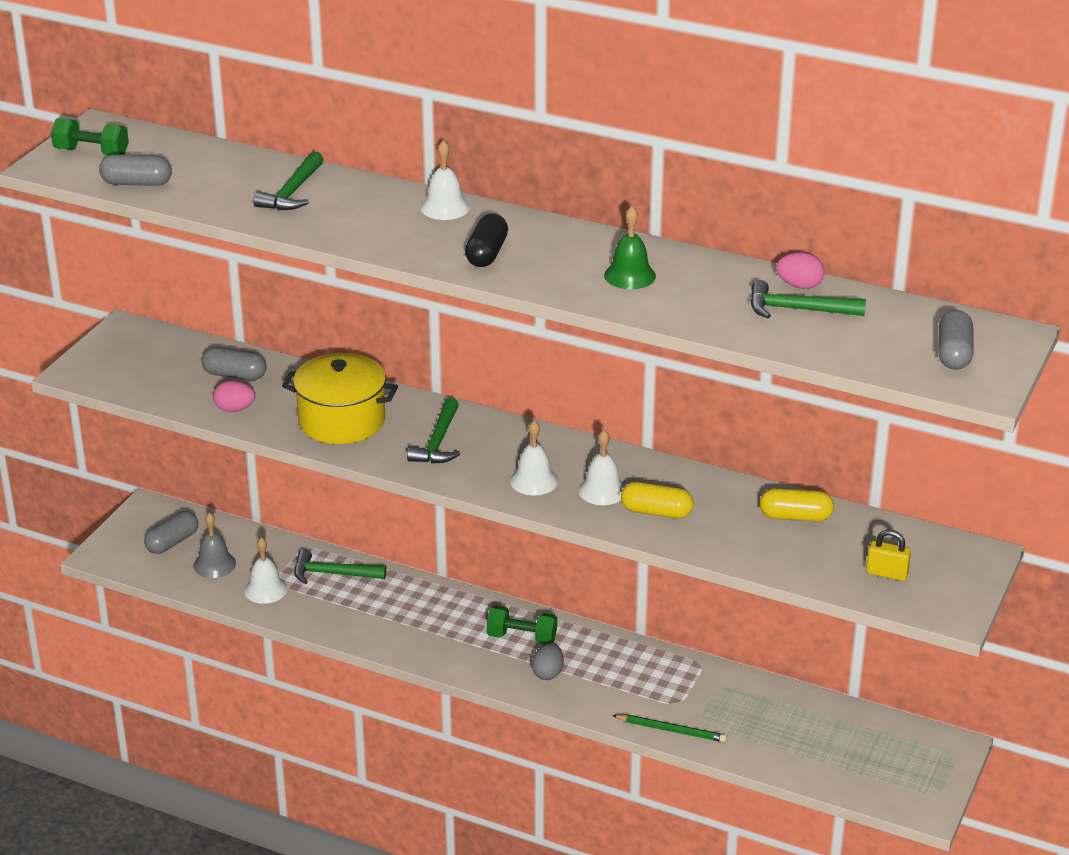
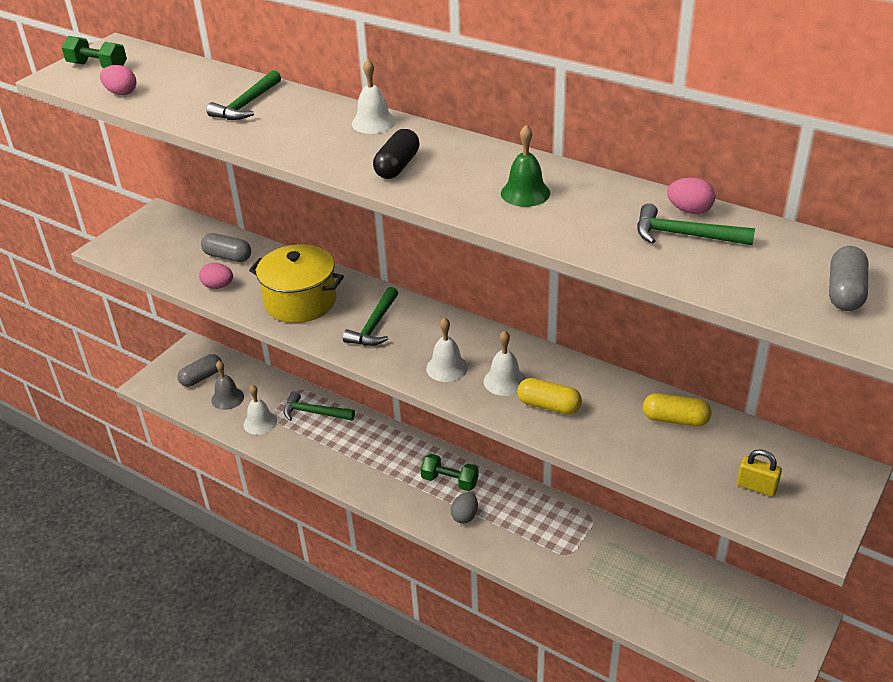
camera: 10 degrees right, 5 degrees up
grey capsule [99,154,172,186] -> pink egg [100,65,137,95]
green pencil [612,715,727,742] -> none

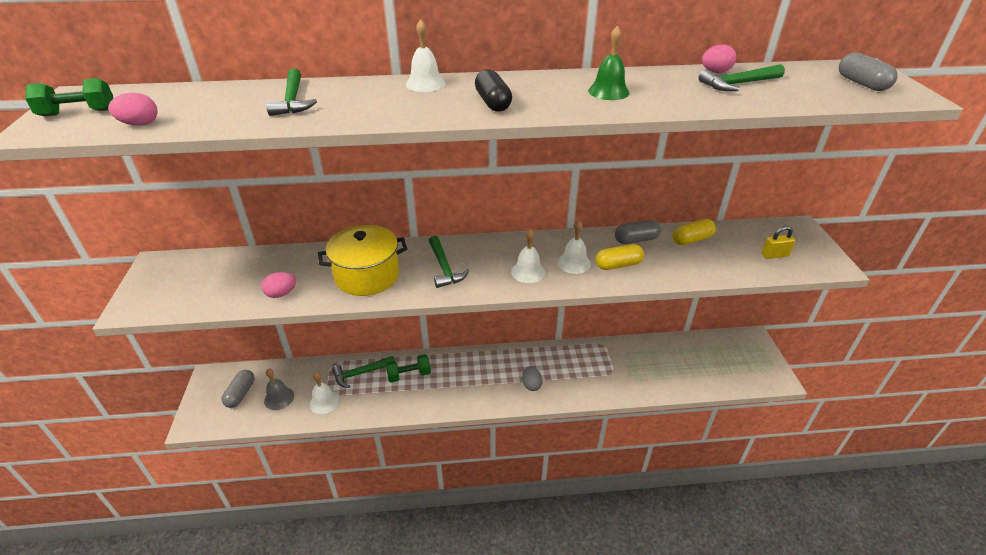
camera: 40 degrees left, 0 degrees up
grey capsule [201,233,251,262] -> grey capsule moved to [615,220,661,244]
green dumbbell [420,454,479,491] -> green dumbbell moved to [386,354,431,383]

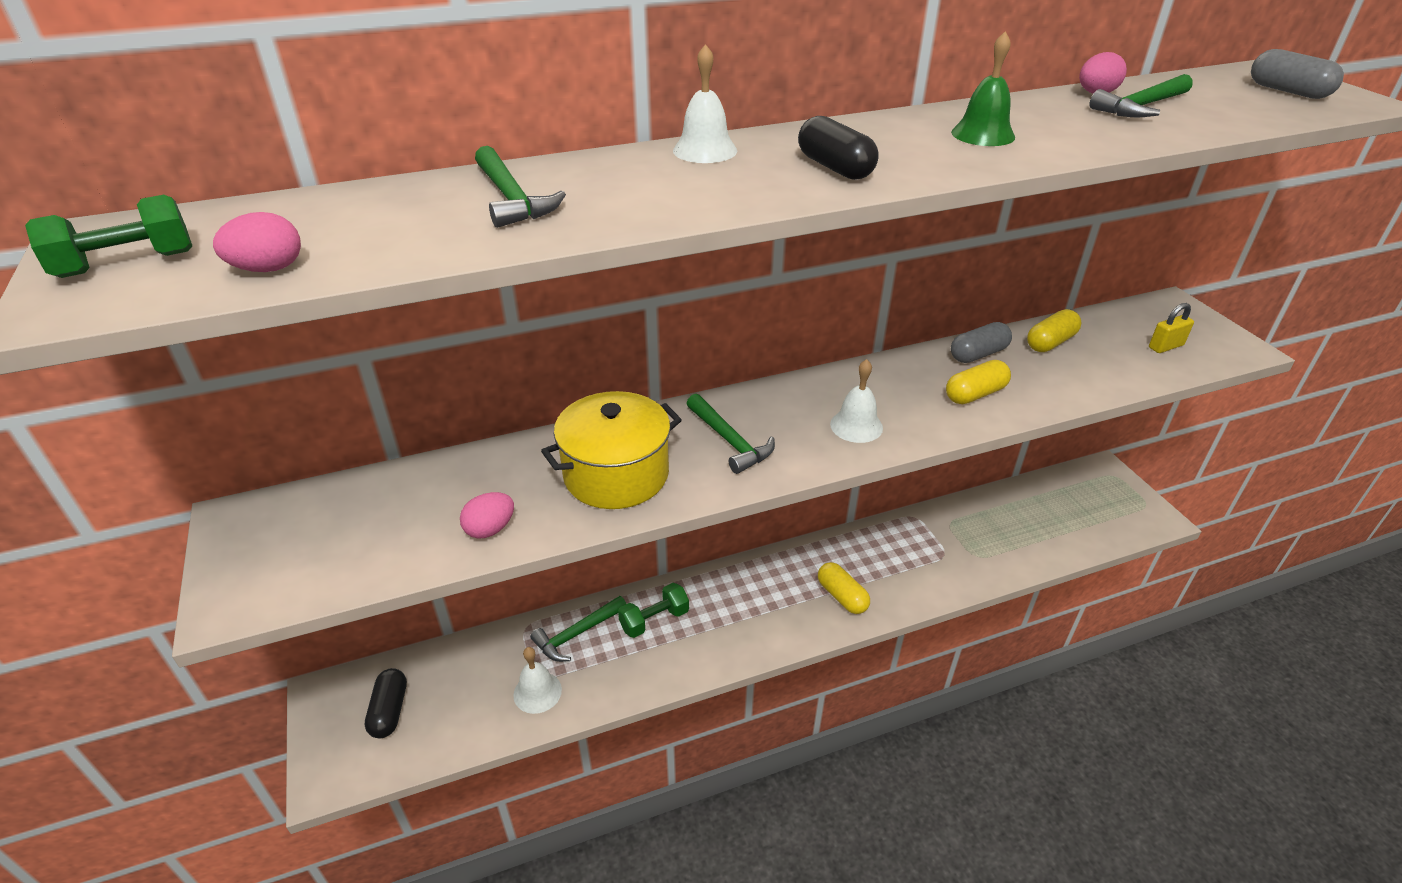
camera: 15 degrees left, 0 degrees up
grey capsule [221,370,255,408] -> black capsule [365,668,407,738]
grey bell [264,369,294,410] -> none
grey egg [522,366,543,391] -> yellow capsule [818,562,870,614]
white bell [557,221,591,274] -> none

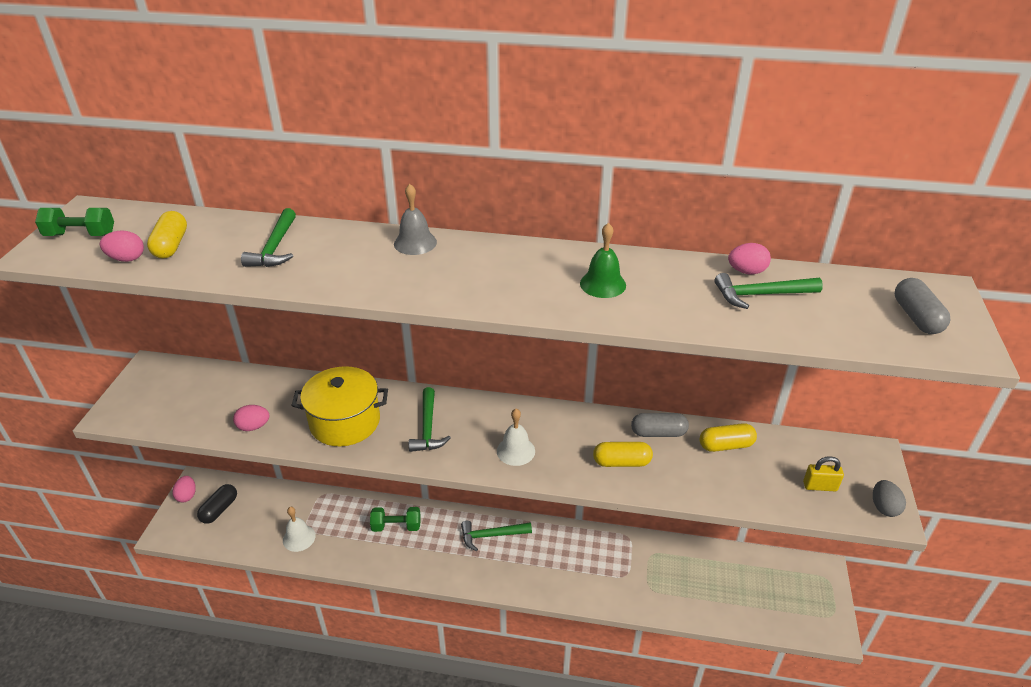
camera: 30 degrees right, 0 degrees up
green hammer [530,596,626,662] -> green hammer moved to [461,521,532,551]
white bell [673,44,737,163] -> grey bell [394,184,437,255]
black capsule [798,116,879,180] -> none
yellow capsule [818,562,870,614] -> yellow capsule moved to [147,211,187,259]
none -> pink egg [172,476,196,503]
none -> grey egg [873,480,906,517]

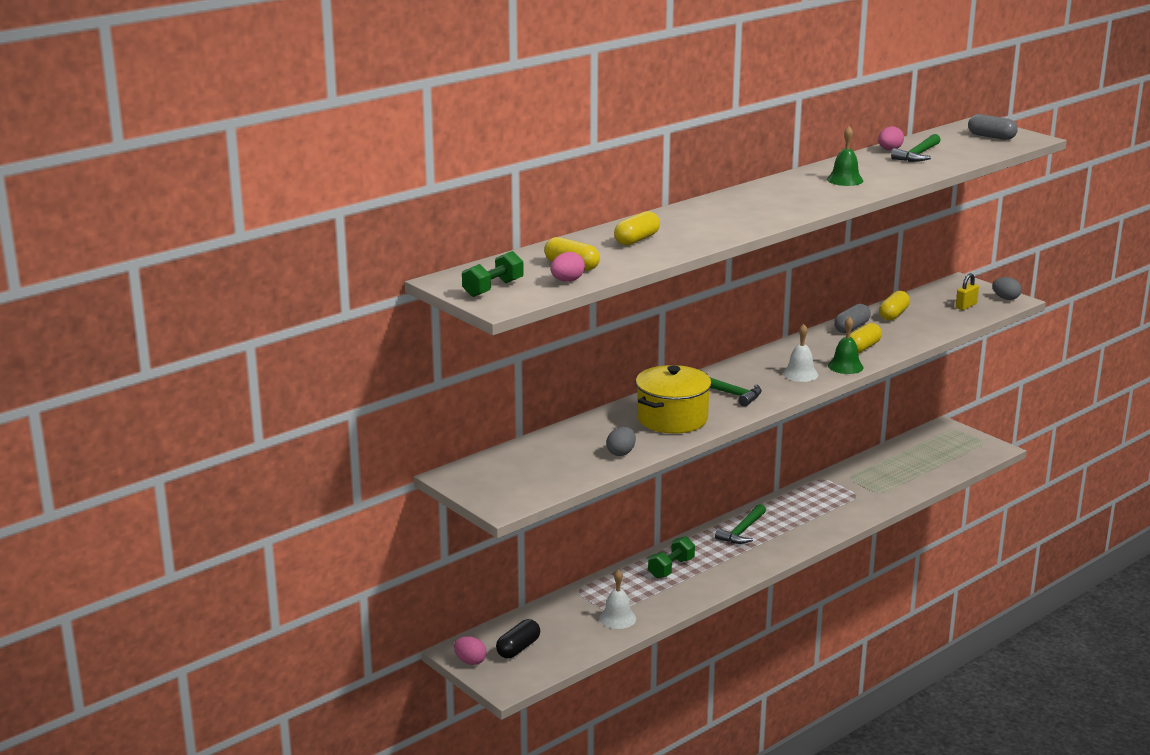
camera: 50 degrees left, 15 degrees down
black capsule [197,484,237,524] -> black capsule turned 60 degrees clockwise [496,619,540,658]
pink egg [233,405,270,431] -> grey egg [606,427,636,456]
green hammer [241,208,296,267] -> yellow capsule [614,211,660,245]
grey bell [394,184,437,255] -> none
none -> green bell [828,316,863,374]

